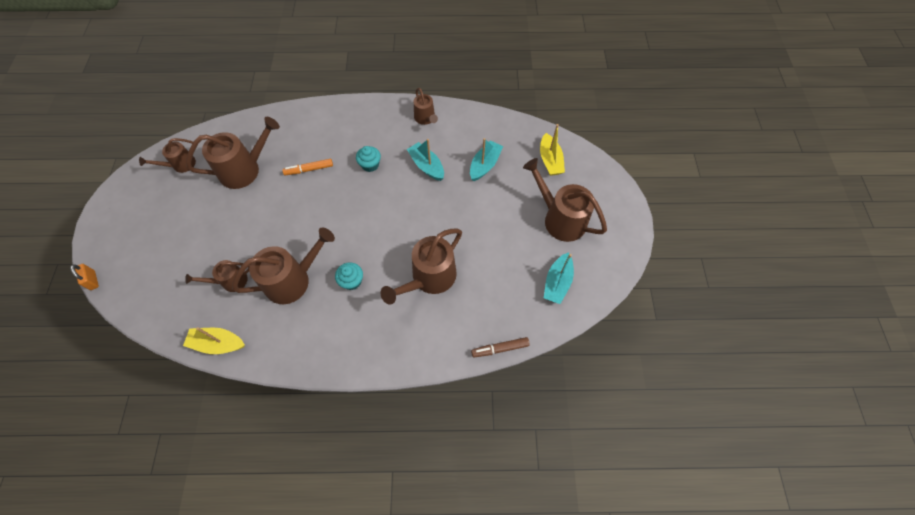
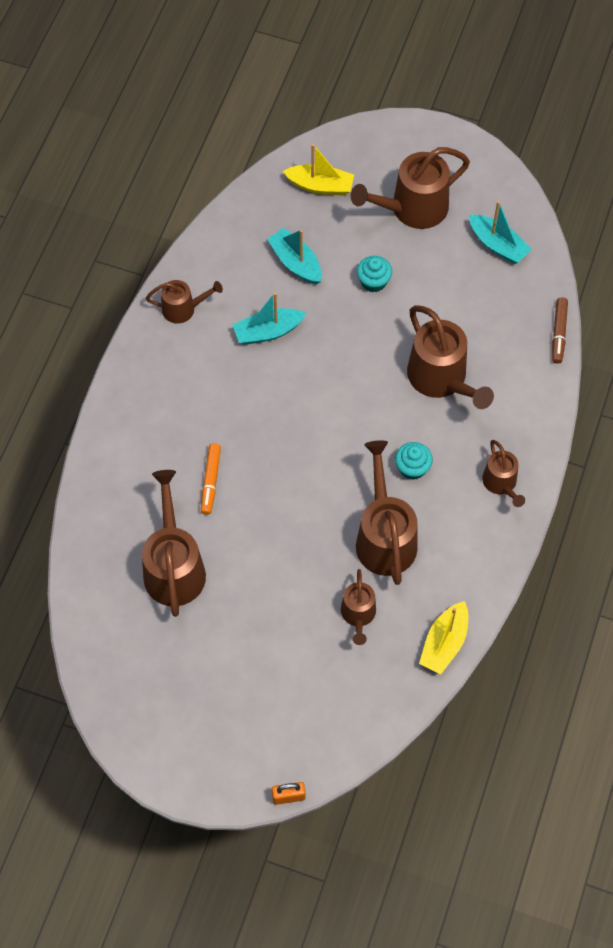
camera: 70 degrees left, 0 degrees up
brown watering can [139,138,196,173] -> brown watering can moved to [482,440,525,507]
turquoise cupcake [356,146,381,172] -> turquoise cupcake moved to [357,256,392,292]

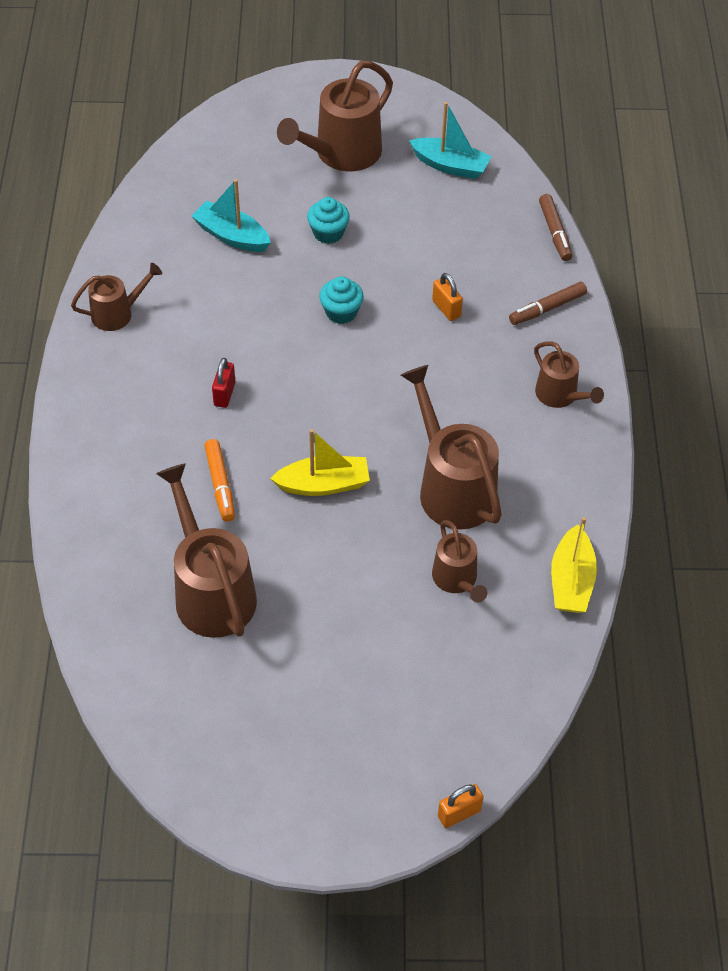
camera: 20 degrees left, 10 degrees down
turquoise boat [233,292,306,345] -> none
yellow boat [283,144,354,196] -> yellow boat moved to [270,429,370,496]
turquoise cupcake [395,442,433,480] -> turquoise cupcake moved to [319,276,364,324]
brown watering can [407,305,494,409] -> orange padlock [432,273,463,321]
none -> red padlock [212,358,235,408]
none -> brown marker [509,282,587,325]

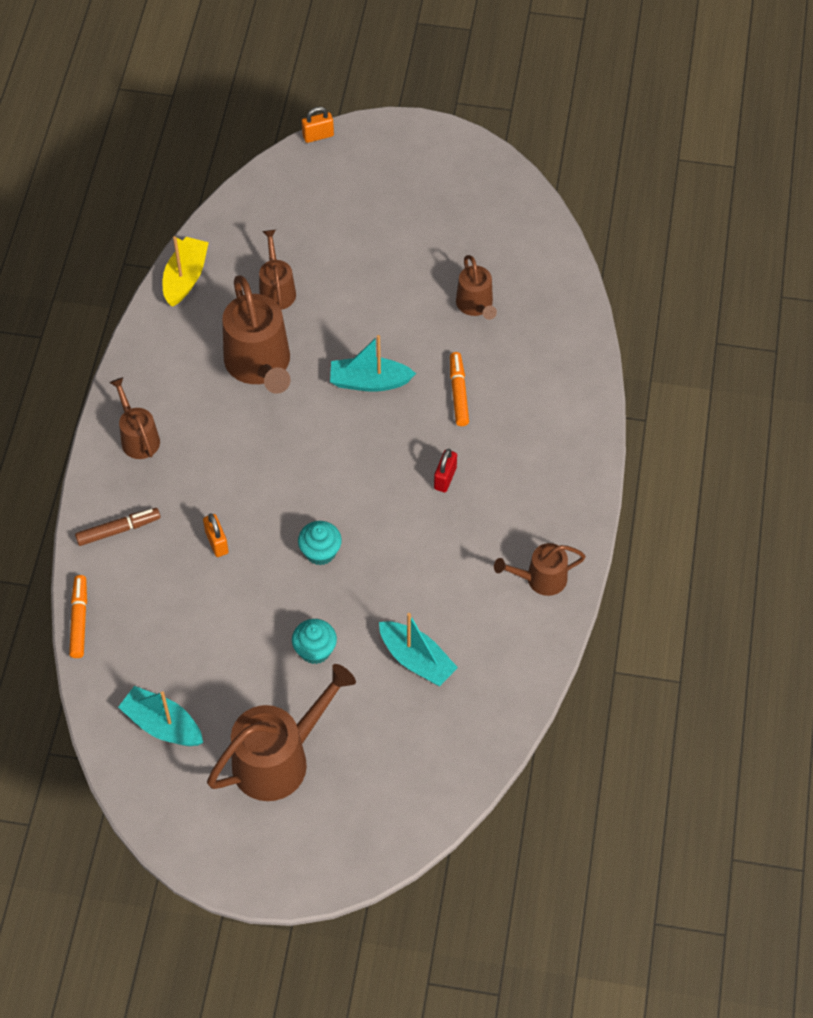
camera: 170 degrees left, 5 degrees up
brown watering can [156,463,257,638] -> brown watering can [456,255,497,320], size x0.56
yellow boat [270,429,370,496] -> turquoise boat [330,335,416,392]
brown marker [539,194,572,261] -> orange marker [69,575,87,658]

